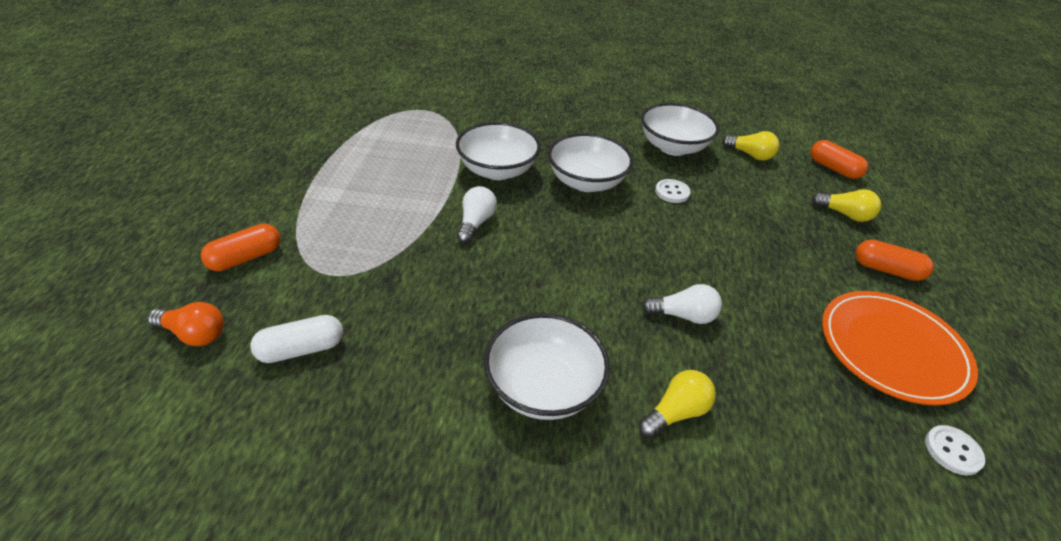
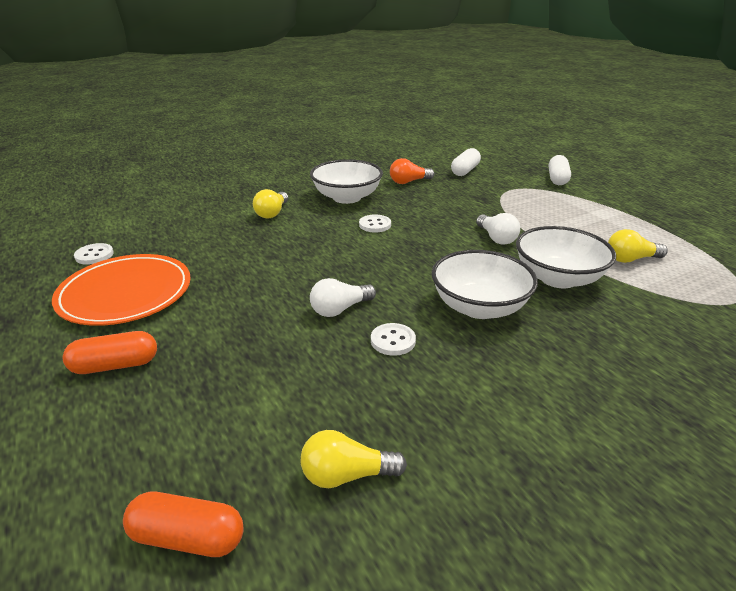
camera: 145 degrees right, 10 degrees down
orange light bulb [148,302,224,346] -> orange light bulb moved to [390,158,434,184]
orange capsule [201,224,281,271] -> white capsule [549,155,571,185]
white bowl [641,103,719,156] -> none
white light bulb [642,284,722,324] -> white light bulb moved to [310,278,376,317]
yellow light bulb [811,189,881,222] -> yellow light bulb moved to [608,229,668,263]
none -> white button [359,214,391,233]

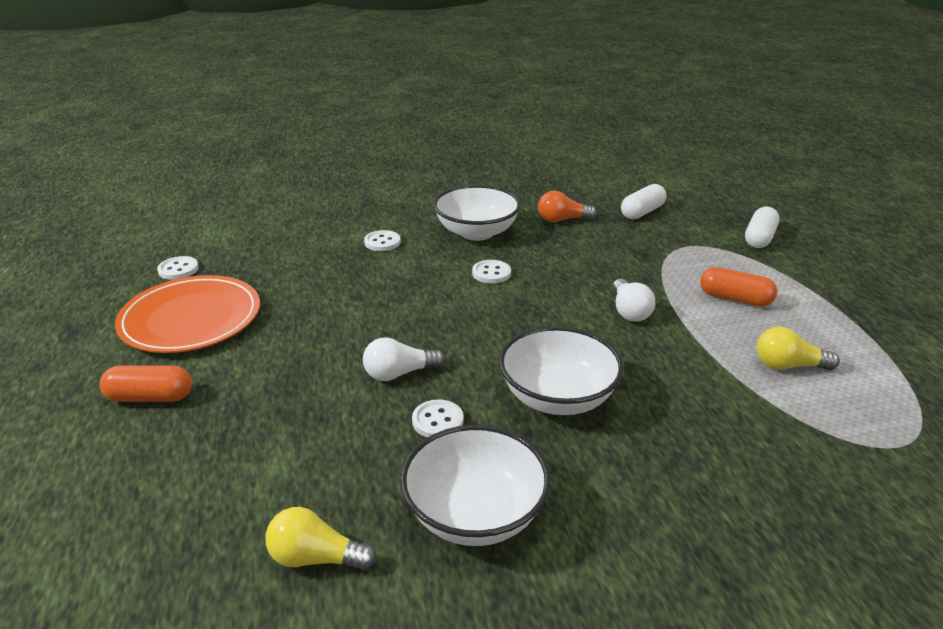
camera: 15 degrees right, 0 degrees up
orange capsule [123,492,244,557] -> orange capsule moved to [700,267,778,307]
yellow light bulb [253,189,288,218] -> white button [364,230,401,251]
white bowl [516,226,616,288] -> white bowl moved to [400,425,551,546]

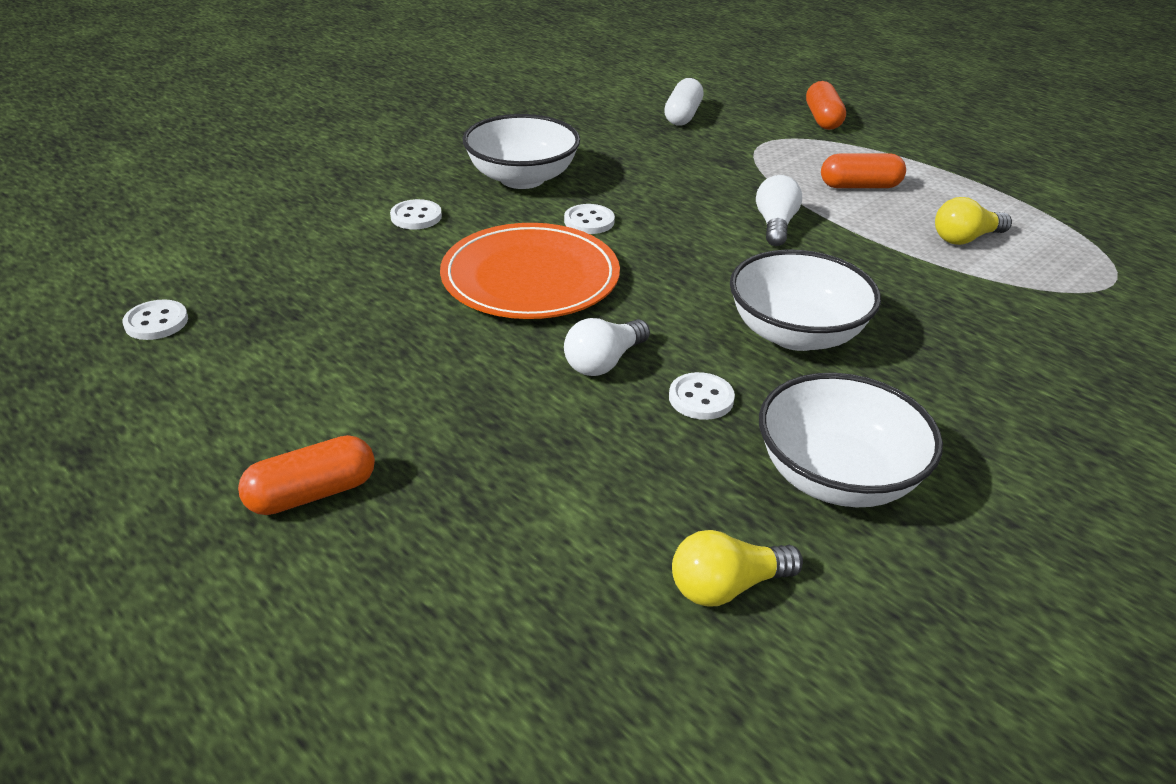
camera: 30 degrees left, 5 degrees up
orange plate [115,275,260,353] -> orange plate moved to [440,223,620,319]
orange light bulb [538,191,597,222] -> none
white light bulb [613,278,655,322] -> white light bulb turned 135 degrees counterclockwise [756,175,802,246]
white capsule [745,207,779,248] -> orange capsule [806,81,846,130]

